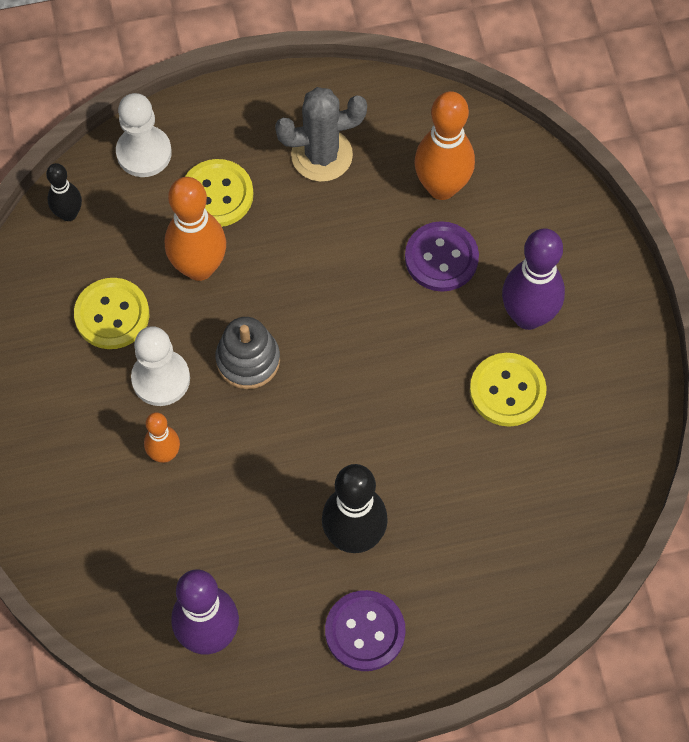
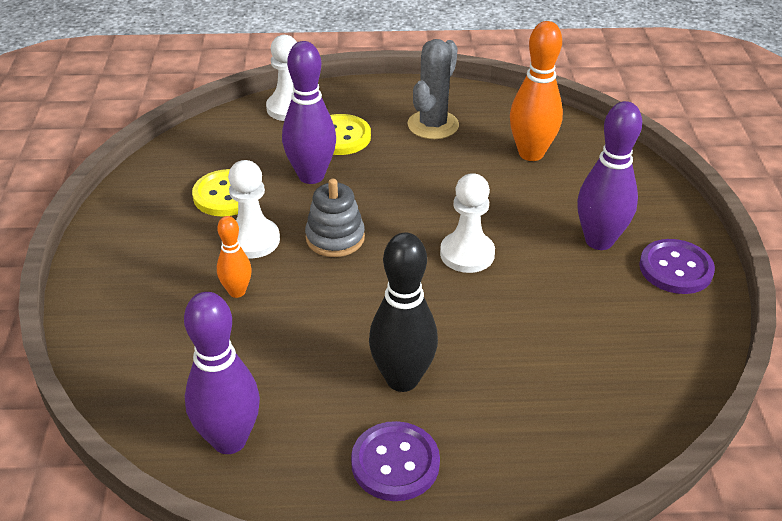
camera: 10 degrees right, 25 degrees down
black bowling pin [46,163,82,221] -> none
orange bowling pin [165,177,226,281] -> purple bowling pin [282,41,336,184]
grey cactus [275,87,367,182] -> grey cactus turned 60 degrees counterclockwise [408,39,459,139]
purple button [405,221,479,292] -> purple button moved to [639,239,715,294]
yellow button [470,353,547,427] -> none
none -> white pawn [440,173,495,273]

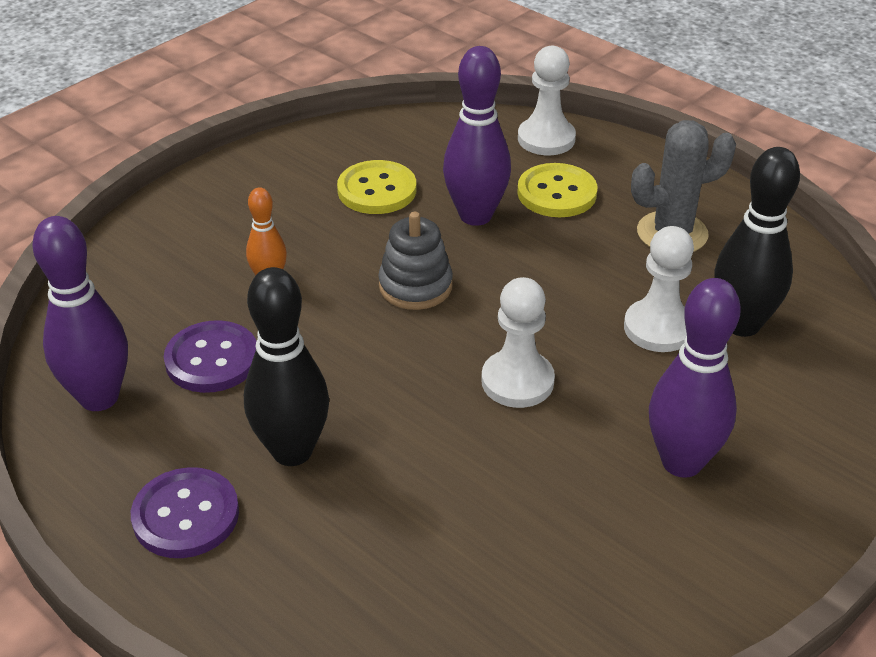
camera: 45 degrees right, 0 degrees up
white pawn [228,160,280,258] -> white pawn moved to [624,226,694,352]
orange bowling pin [510,21,563,161] -> black bowling pin [714,147,800,337]
purple button [639,239,715,294] -> purple button moved to [164,320,256,393]

